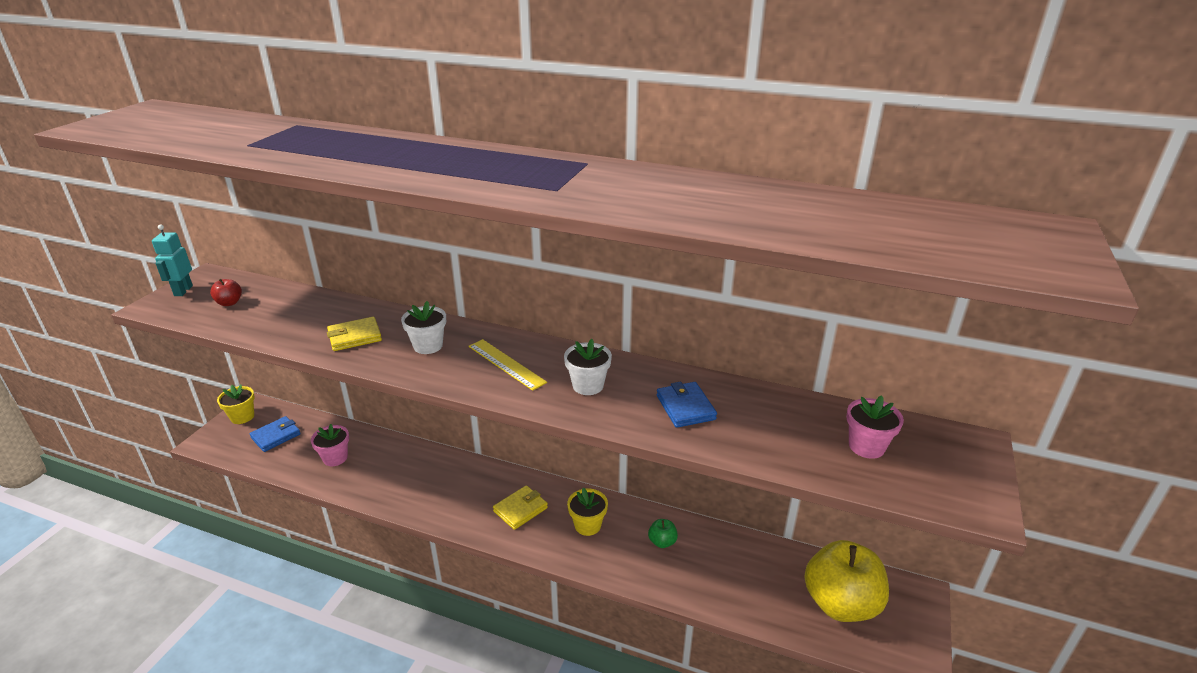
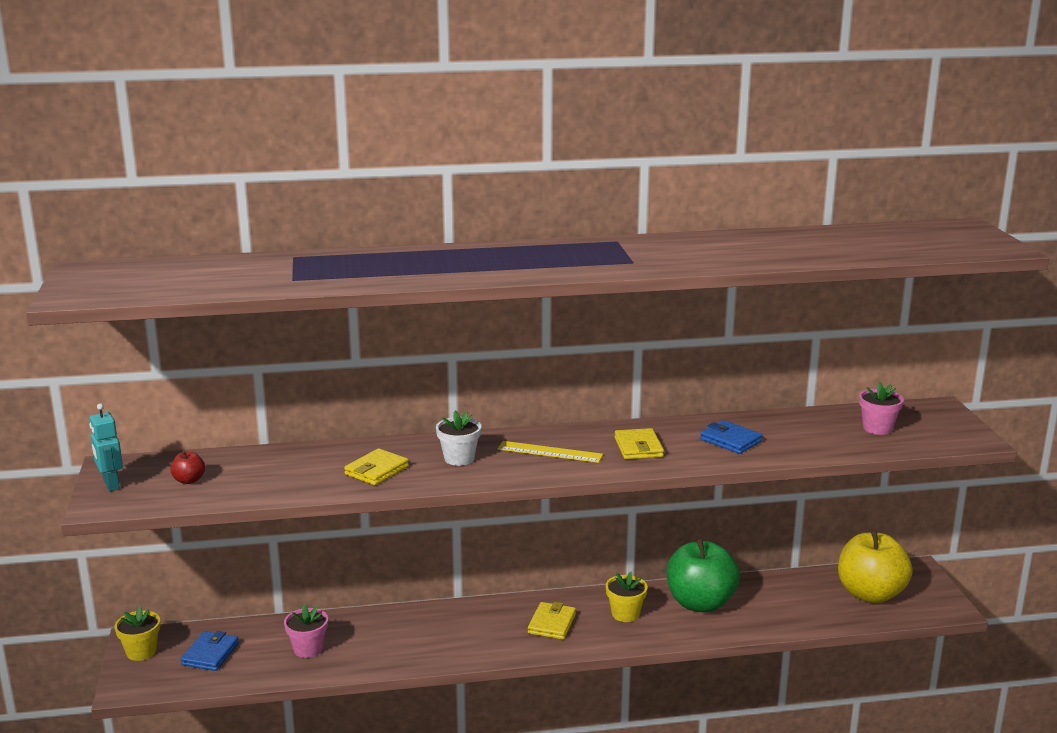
camera: 30 degrees left, 10 degrees down
white flower pot [564,339,612,395] -> yellow wallet [615,428,664,459]
green apple [648,519,678,548] -> green apple [667,539,740,613], size x2.47

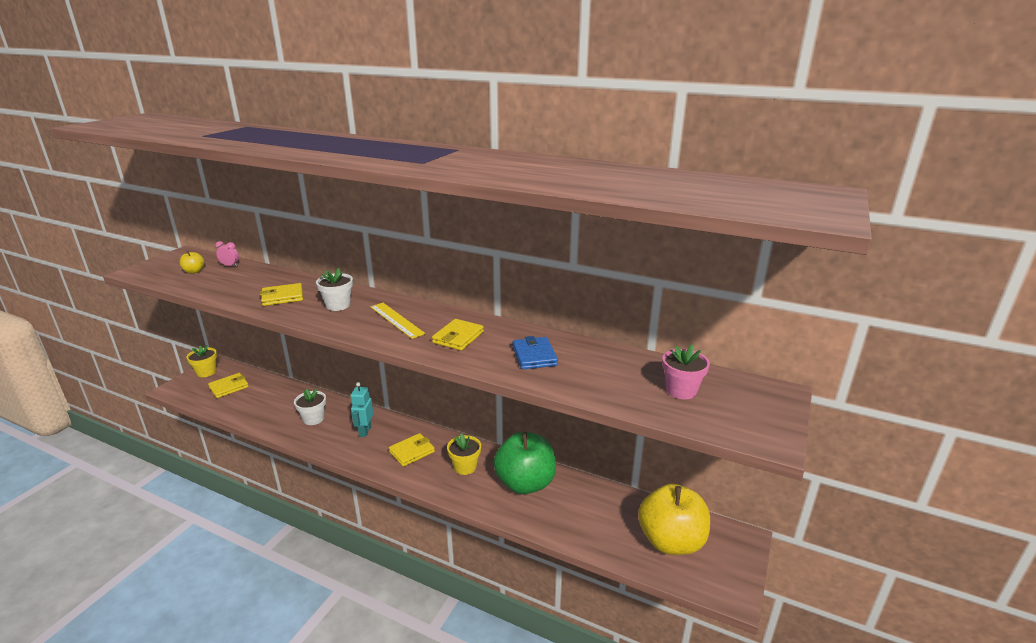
camera: 35 degrees right, 5 degrees up
turquoise robot [89,403,123,491] -> turquoise robot moved to [351,382,374,437]
red apple [170,451,205,484] -> yellow apple [179,251,205,274]
blue wallet [180,631,239,671] -> yellow wallet [208,373,249,398]
pink flower pot [284,604,328,658] -> none
none -> pink clock [215,241,239,267]
none -> white flower pot [294,389,326,425]

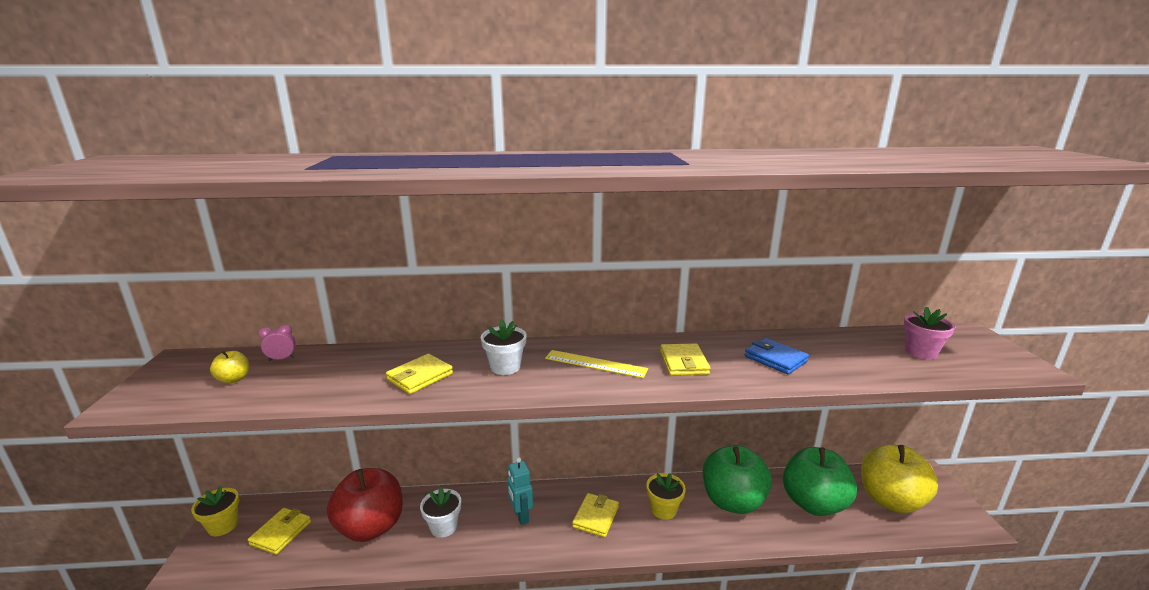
camera: 30 degrees left, 5 degrees down
none -> red apple [327,468,403,542]
none -> green apple [783,447,857,516]

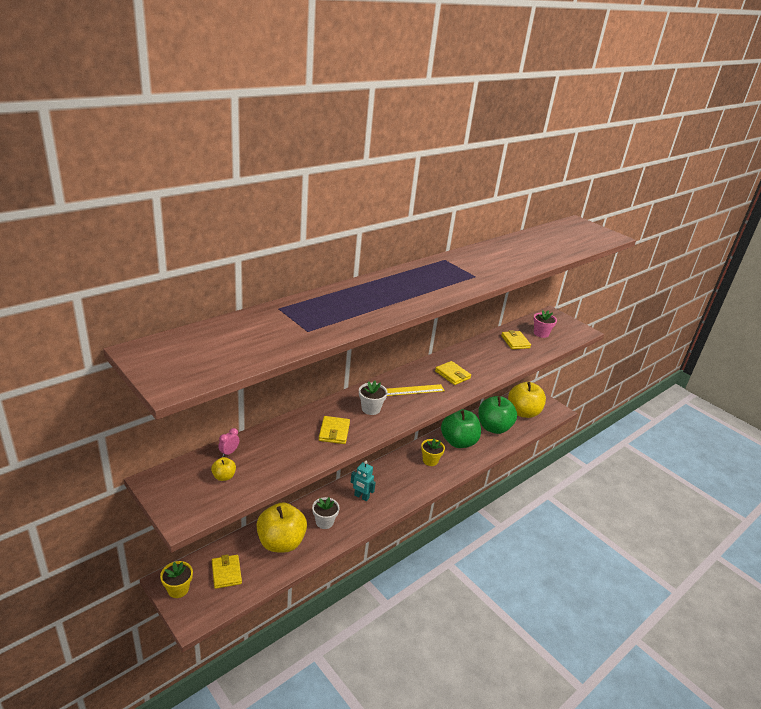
camera: 40 degrees left, 10 degrees up
red apple [327,468,403,542] -> yellow apple [257,503,307,552]
yellow wallet [572,493,619,537] -> yellow wallet moved to [501,330,531,349]
blue wallet [745,338,809,374] -> none

